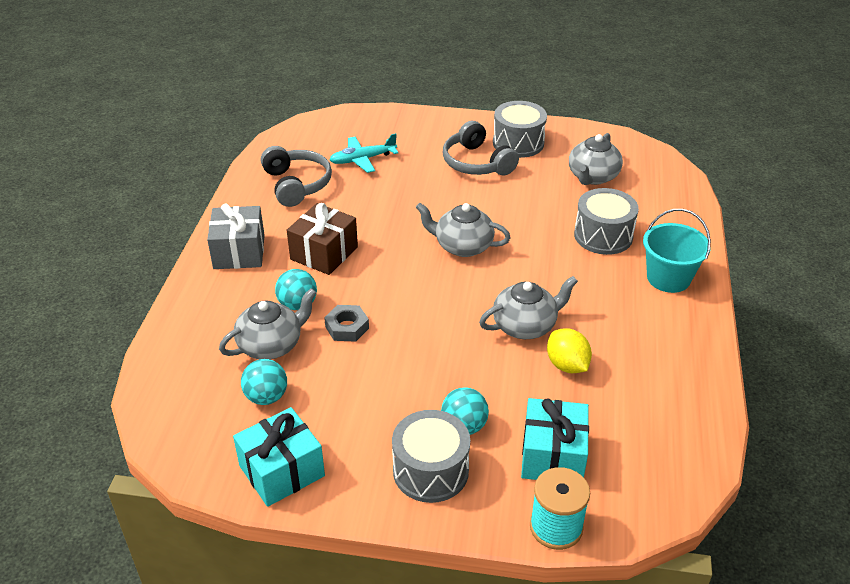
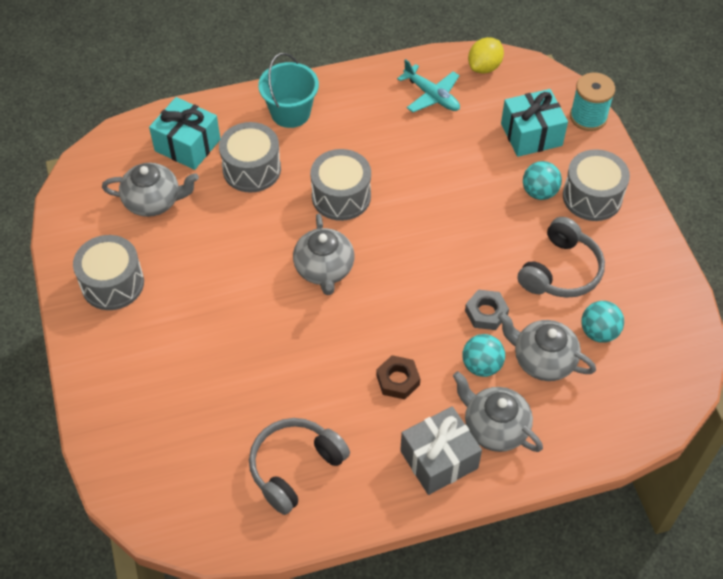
camera: 115 degrees left, 15 degrees up
turquoise gift [233,407,325,507] -> turquoise gift moved to [149,97,220,170]
brown gift [287,203,358,275] -> brown nut [376,355,420,399]
turquoise plane [329,133,398,173] -> turquoise plane moved to [397,59,460,112]
grey headphones [442,120,519,175] -> grey headphones moved to [518,217,605,298]
grey teapot [479,276,578,339] -> grey teapot moved to [453,371,543,452]
yellow lemon [547,328,592,373] -> yellow lemon moved to [468,37,504,74]
none -> grey drum [310,149,371,221]

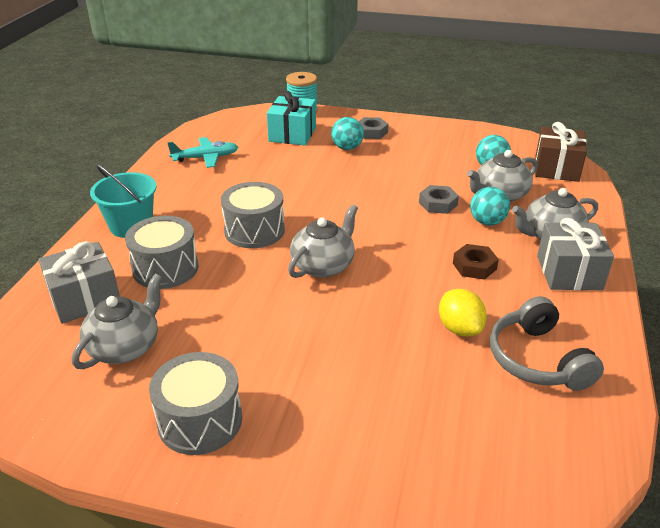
camera: 60 degrees left, 20 degrees down
turquoise gift [149,97,220,170] -> grey gift [39,241,120,324]
grey teapot [293,214,354,295] -> grey teapot turned 75 degrees counterclockwise [288,204,358,278]
yellow lemon [468,37,504,74] -> yellow lemon moved to [439,289,487,337]
grey headphones [518,217,605,298] -> none
grey drum [563,149,630,221] -> grey nut [359,117,388,139]
none -> brown gift [535,122,587,182]

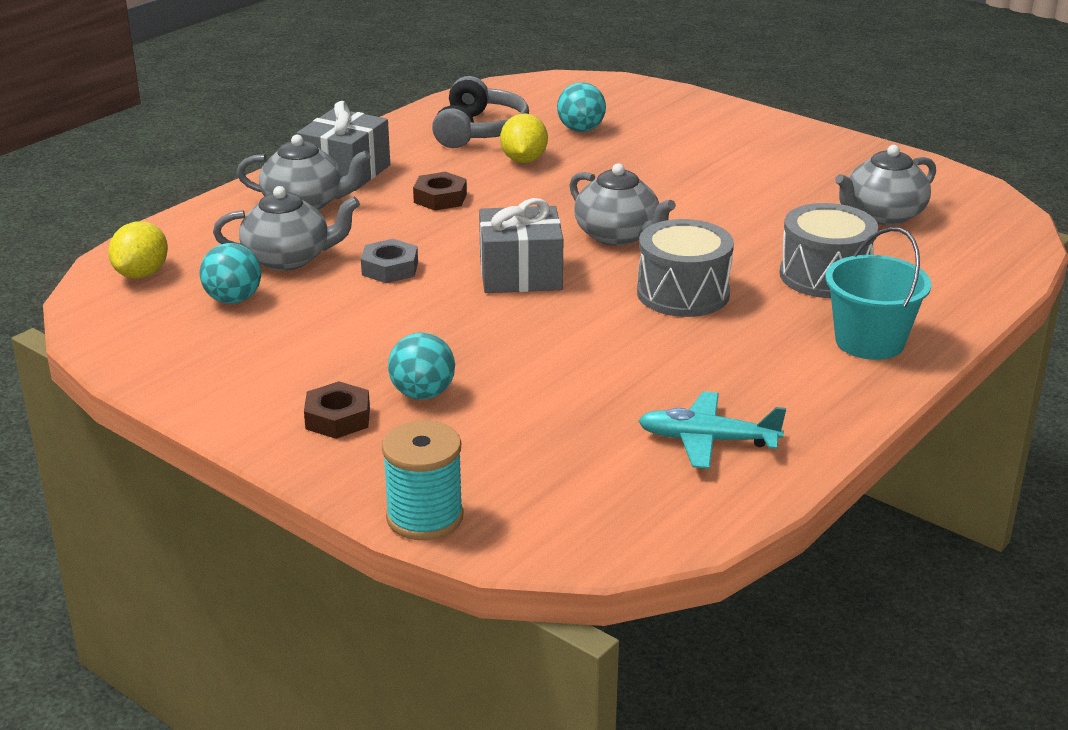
camera: 155 degrees left, 5 degrees down
grey gift [39,241,120,324] -> grey gift moved to [479,198,563,293]
grey drum [149,352,242,455] -> none
turquoise gift [267,91,316,146] -> none
grey teapot [288,204,358,278] -> grey teapot turned 105 degrees counterclockwise [569,163,676,246]
grey nut [359,117,388,139] -> brown nut [304,381,370,439]
turquoise ball [470,187,510,226] -> turquoise ball moved to [557,82,606,132]
brown gift [535,122,587,182] -> yellow lemon [108,221,168,278]

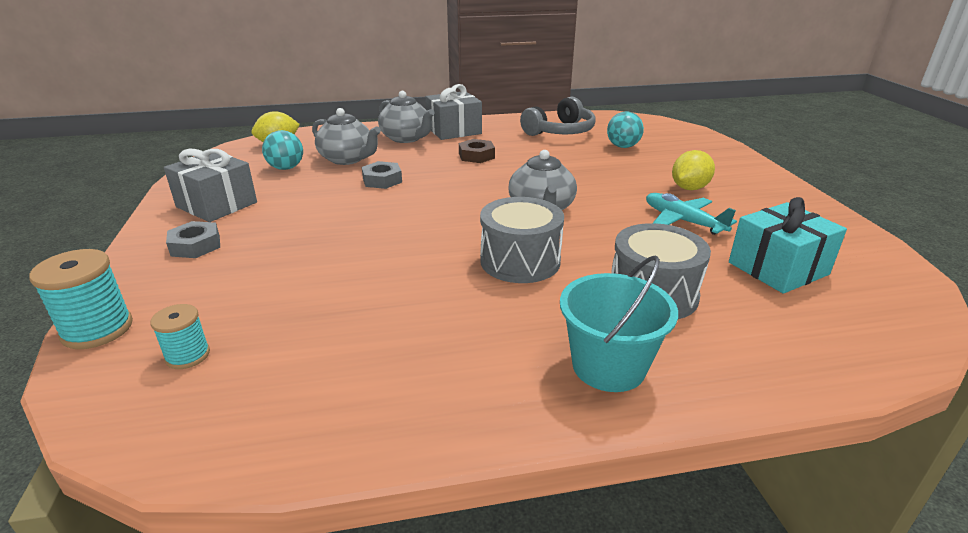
camera: 40 degrees right, 0 degrees up
brown nut [304,381,370,439] -> grey nut [166,221,220,258]
turquoise ball [388,333,455,399] -> none
grey gift [479,198,563,293] -> grey gift moved to [164,149,257,222]
yellow lemon [500,113,548,163] -> yellow lemon moved to [672,150,715,190]
turquoise plane [638,391,786,469] -> turquoise plane moved to [646,193,737,235]
grey teapot [835,145,936,225] -> turquoise gift [729,197,847,294]
none -> turquoise spool [150,304,210,369]

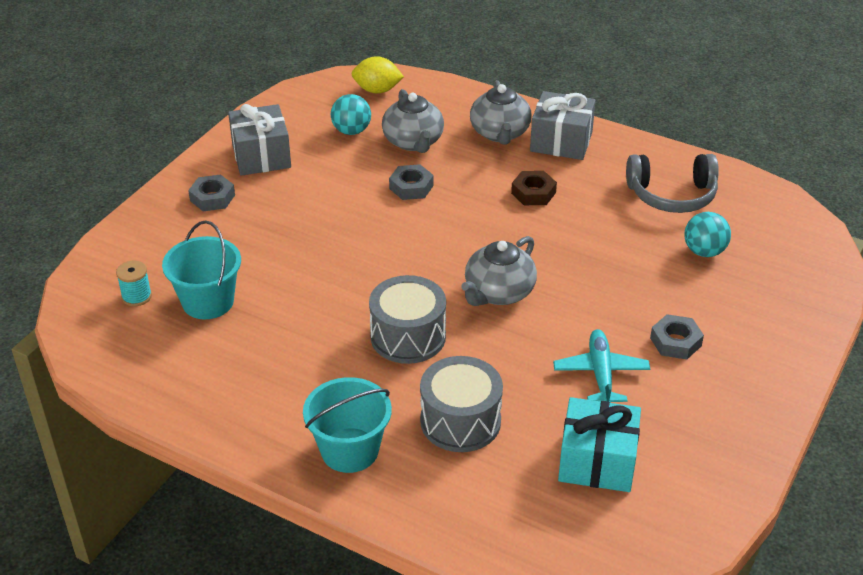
camera: 40 degrees right, 10 degrees up
turquoise spool [29,249,133,349] -> none
yellow lemon [672,150,715,190] -> grey nut [650,314,704,359]
none -> turquoise bucket [162,220,241,319]

